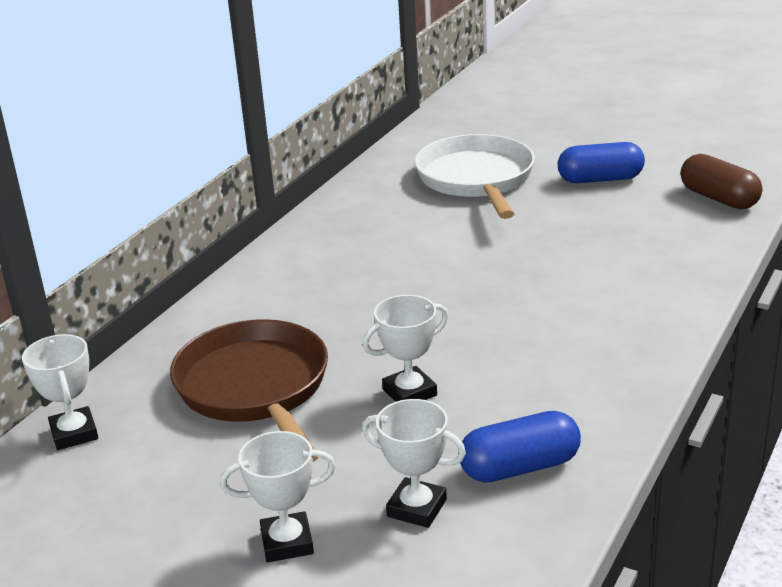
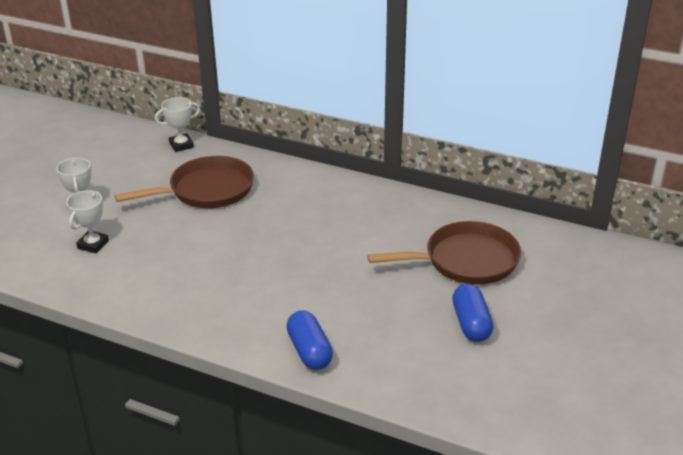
camera: 85 degrees right, 5 degrees up
white trophy [363,295,448,402] -> none
white pan [415,134,535,219] -> brown pan [367,221,521,285]
blue capsule [460,411,581,483] -> blue capsule moved to [286,310,333,370]
brown capsule [681,154,762,209] -> none

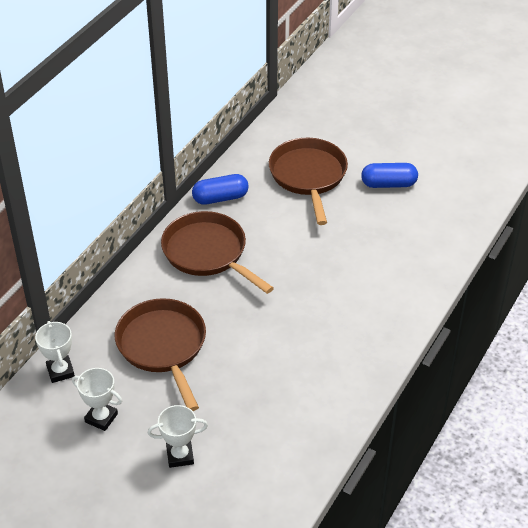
camera: 85 degrees left, 10 degrees up
white trophy [66,190,109,253] -> white trophy moved to [72,368,122,431]
blue capsule [286,310,333,370] -> blue capsule moved to [192,174,249,205]
none -> brown pan [161,211,274,294]

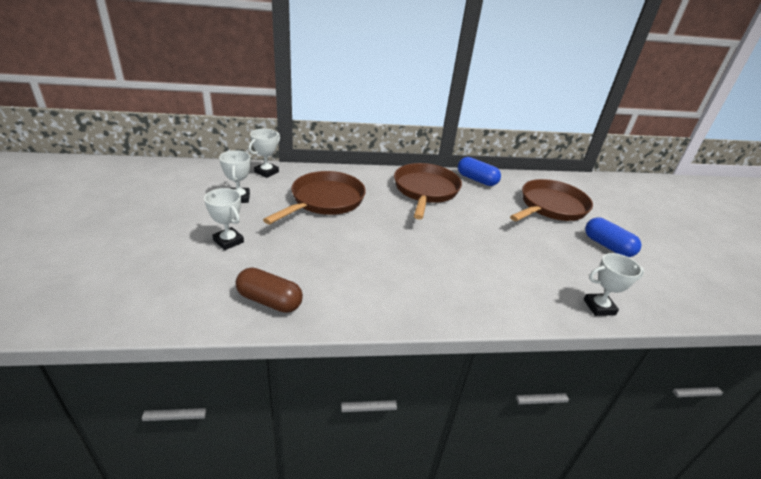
camera: 50 degrees right, 10 degrees down
none -> brown capsule [236,267,303,313]
none -> white trophy [584,253,644,316]

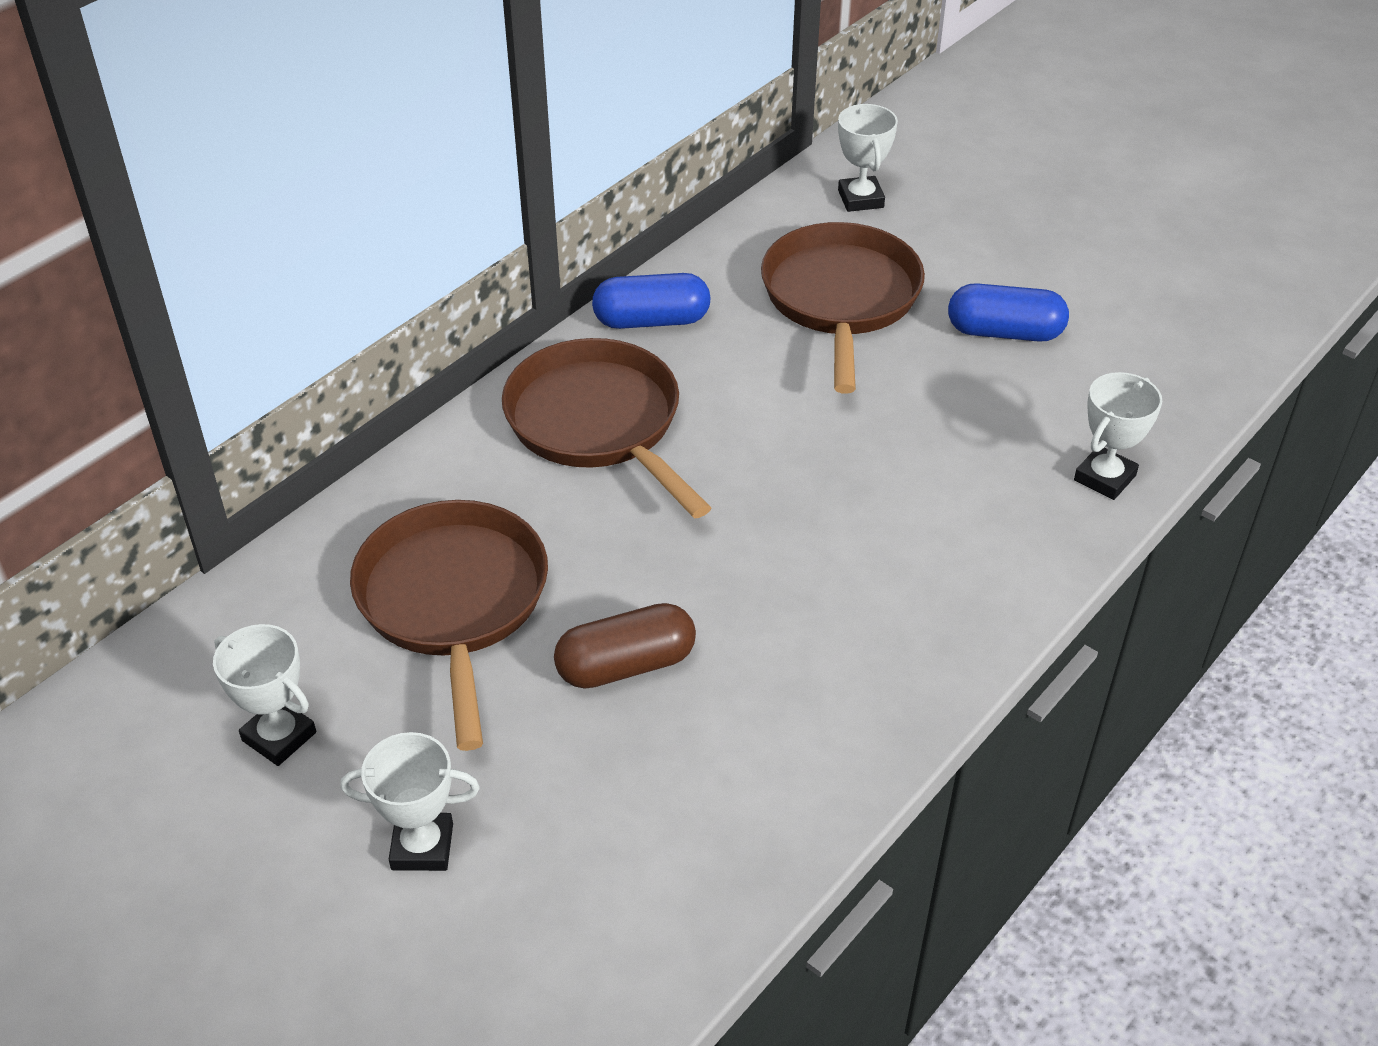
camera: 40 degrees left, 10 degrees up
brown capsule [236,267,303,313] -> brown capsule moved to [554,603,696,689]
white trophy [249,129,280,178] -> white trophy moved to [838,104,898,212]

